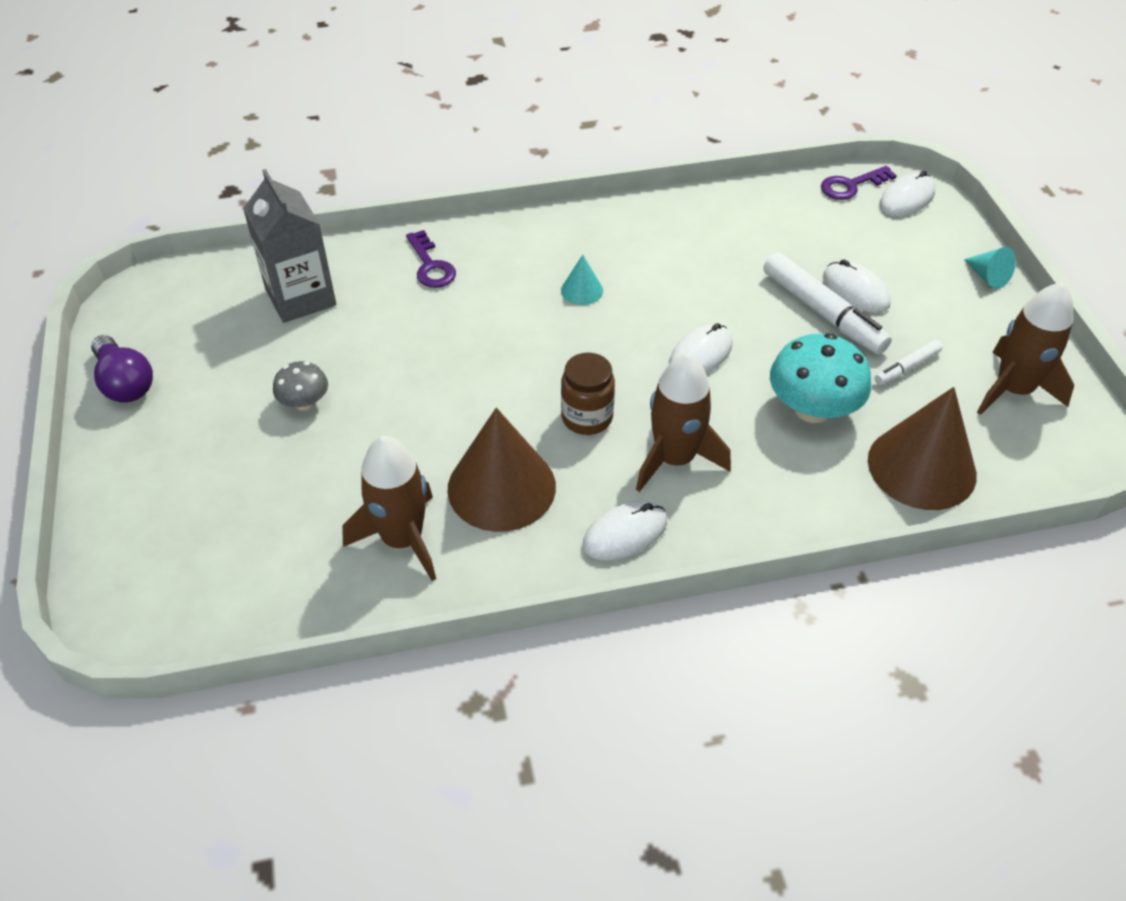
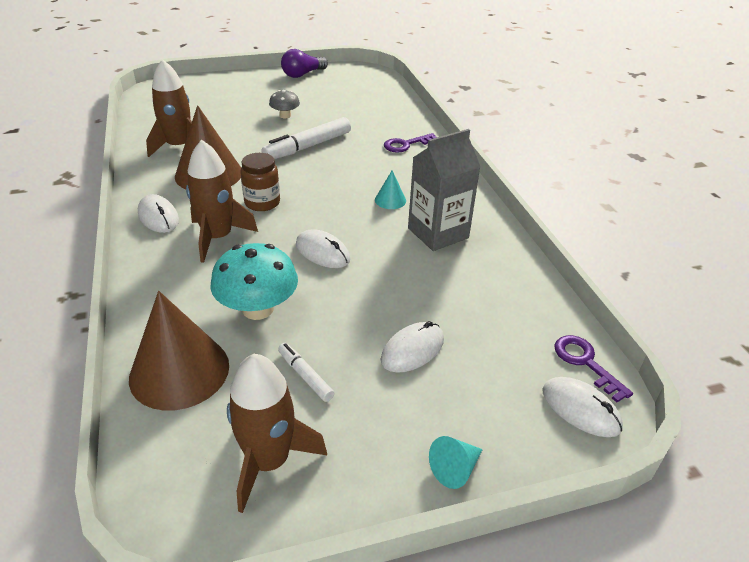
camera: 85 degrees right, 10 degrees down
grey carton [243,169,336,323] -> grey carton moved to [408,129,480,251]
white marker [764,252,892,354] -> white marker moved to [261,117,351,159]

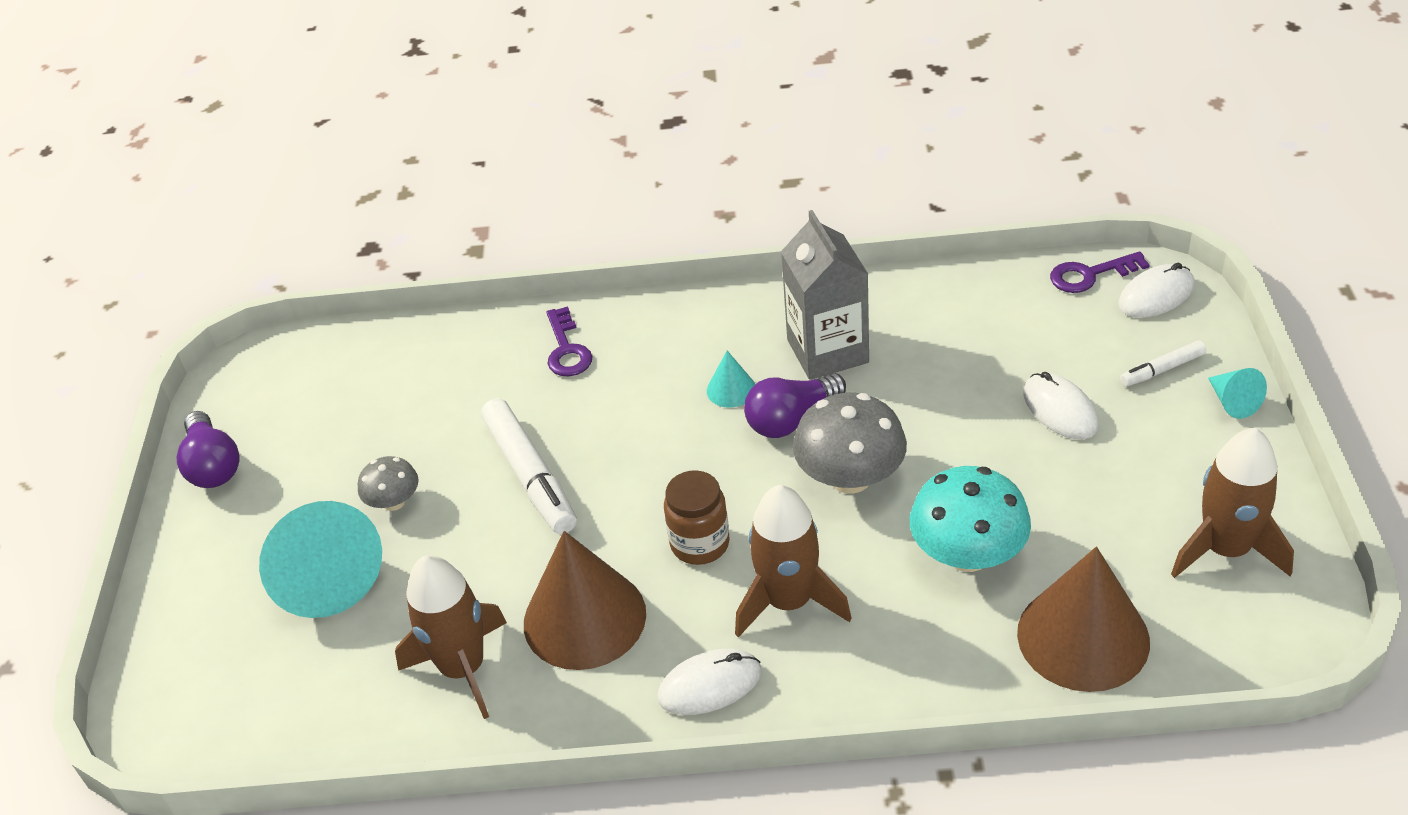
camera: 70 degrees left, 5 degrees up
white marker [278,343,334,402] -> white marker moved to [1120,340,1206,387]
white mouse [296,229,350,268] -> grey mushroom [793,393,907,494]
none -> turquoise cone [259,501,382,618]
none -> purple light bulb [744,373,846,438]

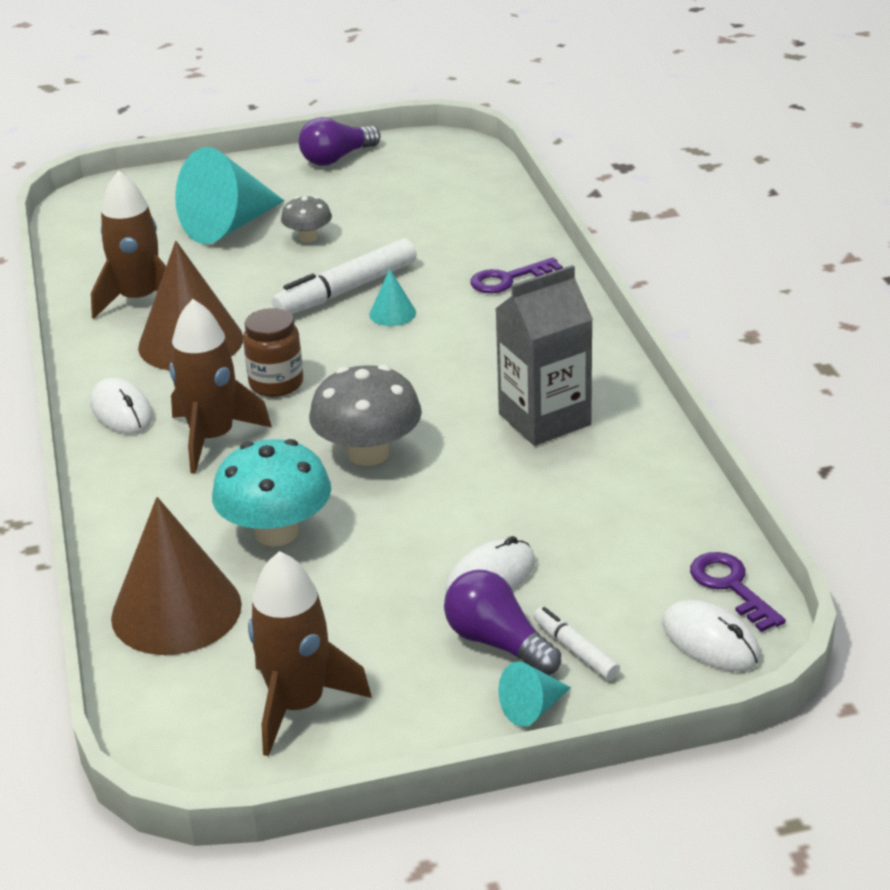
camera: 75 degrees right, 10 degrees down
turquoise cone [707,350,755,408] -> turquoise cone moved to [369,269,416,326]
purple light bulb [744,373,846,438] -> purple light bulb moved to [444,570,561,675]

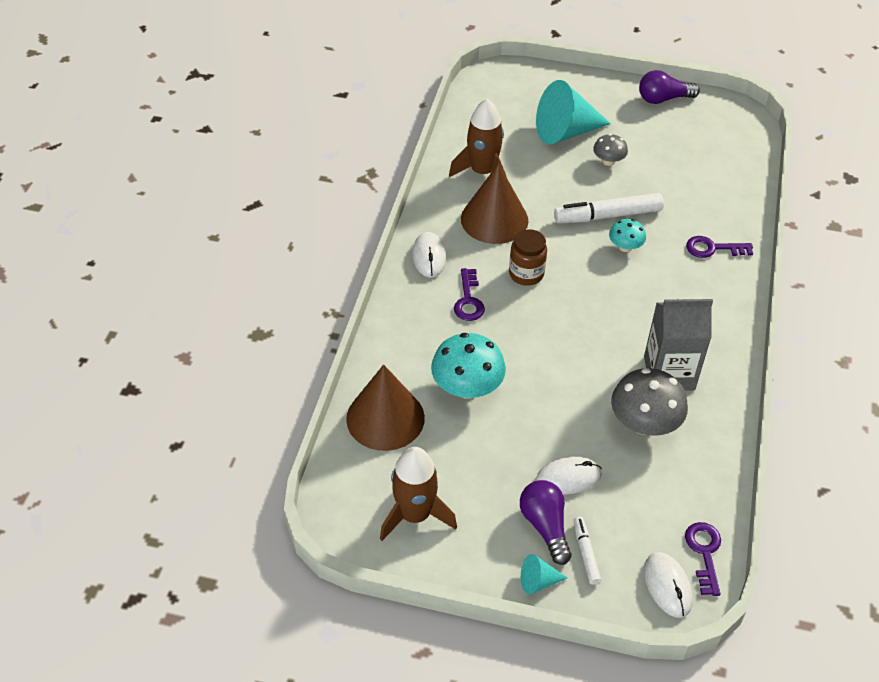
camera: 25 degrees right, 15 degrees up
brown rocket [169,299,272,474] -> purple key [454,268,485,321]
grey mushroom [309,365,422,466] -> grey mushroom moved to [611,368,688,436]
turquoise cone [369,269,416,326] -> turquoise mushroom [609,219,646,252]

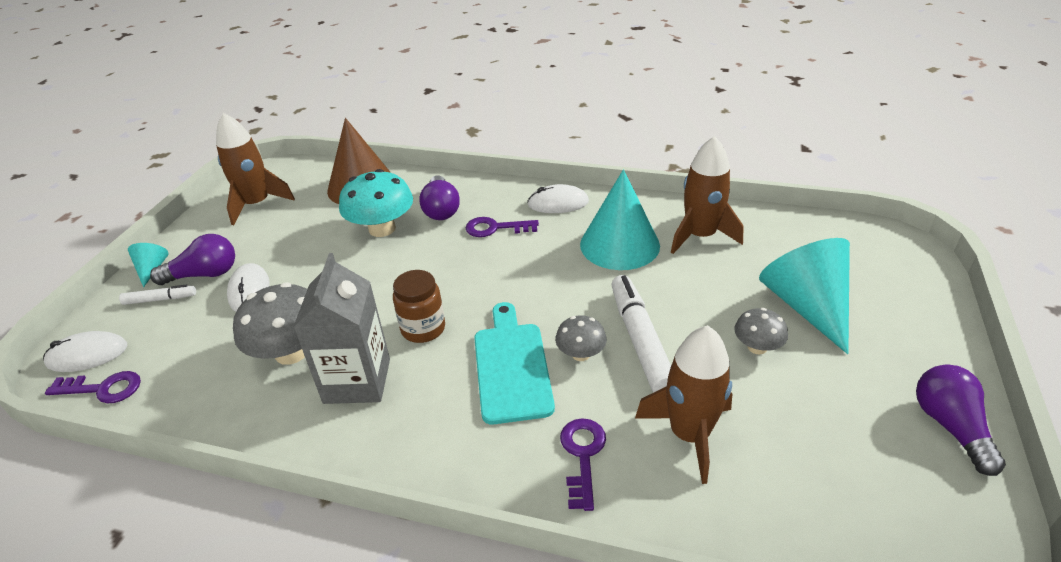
camera: 95 degrees right, 10 degrees down
brown cone [461,163,528,244] -> turquoise cone [580,169,660,270]
brown jar [509,229,547,286] -> brown jar moved to [393,270,445,343]
turquoise mushroom [609,219,646,252] -> grey mushroom [555,315,607,361]
none -> purple light bulb [419,175,460,220]
none -> turquoise cutting board [474,302,555,424]
none -> brown rocket [635,325,732,484]

